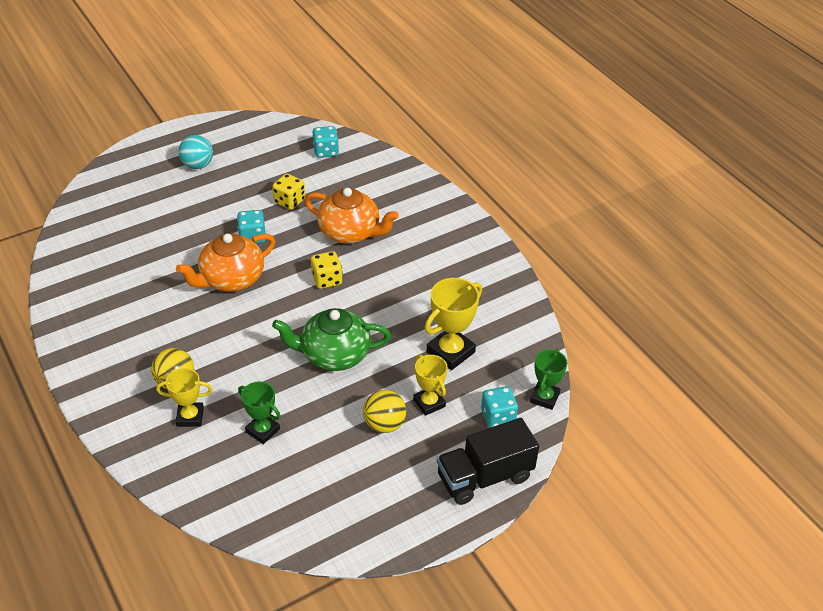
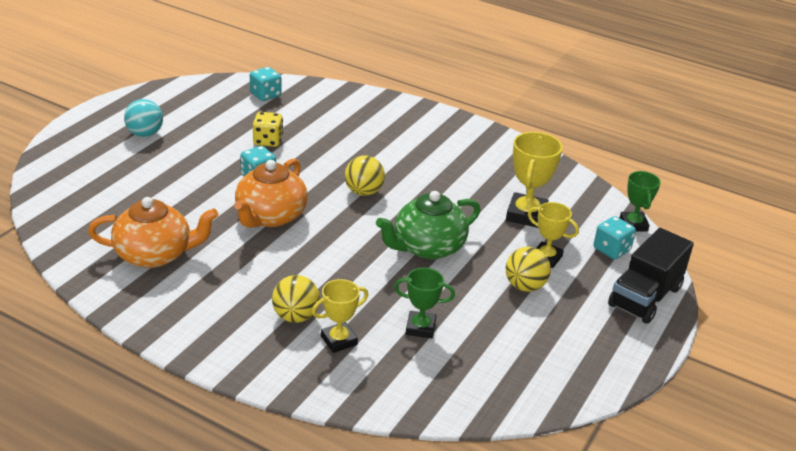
camera: 30 degrees left, 10 degrees down
orange teapot [304,188,399,244] -> orange teapot moved to [88,197,218,268]
yellow dice [311,251,343,289] -> yellow ball [345,156,385,196]

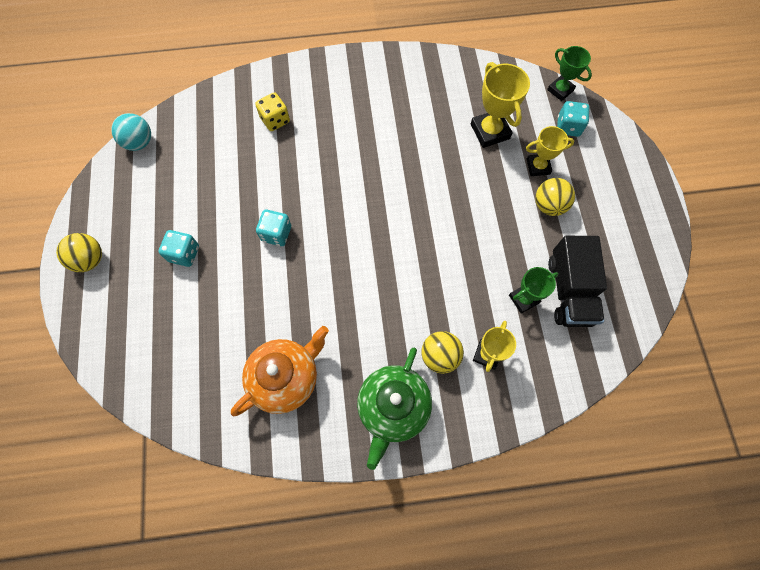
camera: 35 degrees left, 35 degrees up
turquoise ball [124,99,163,137] -> turquoise ball moved to [111,113,151,151]
orange teapot [234,159,308,228] -> none
turquoise dice [250,67,282,101] -> turquoise dice moved to [158,230,199,267]
yellow dice [253,112,283,147] -> yellow dice moved to [255,92,290,131]
yellow ball [345,156,385,196] -> yellow ball moved to [56,233,102,272]
green teapot [376,191,480,259] -> green teapot moved to [357,348,432,470]
black truck [608,228,694,324] -> black truck moved to [548,236,607,327]

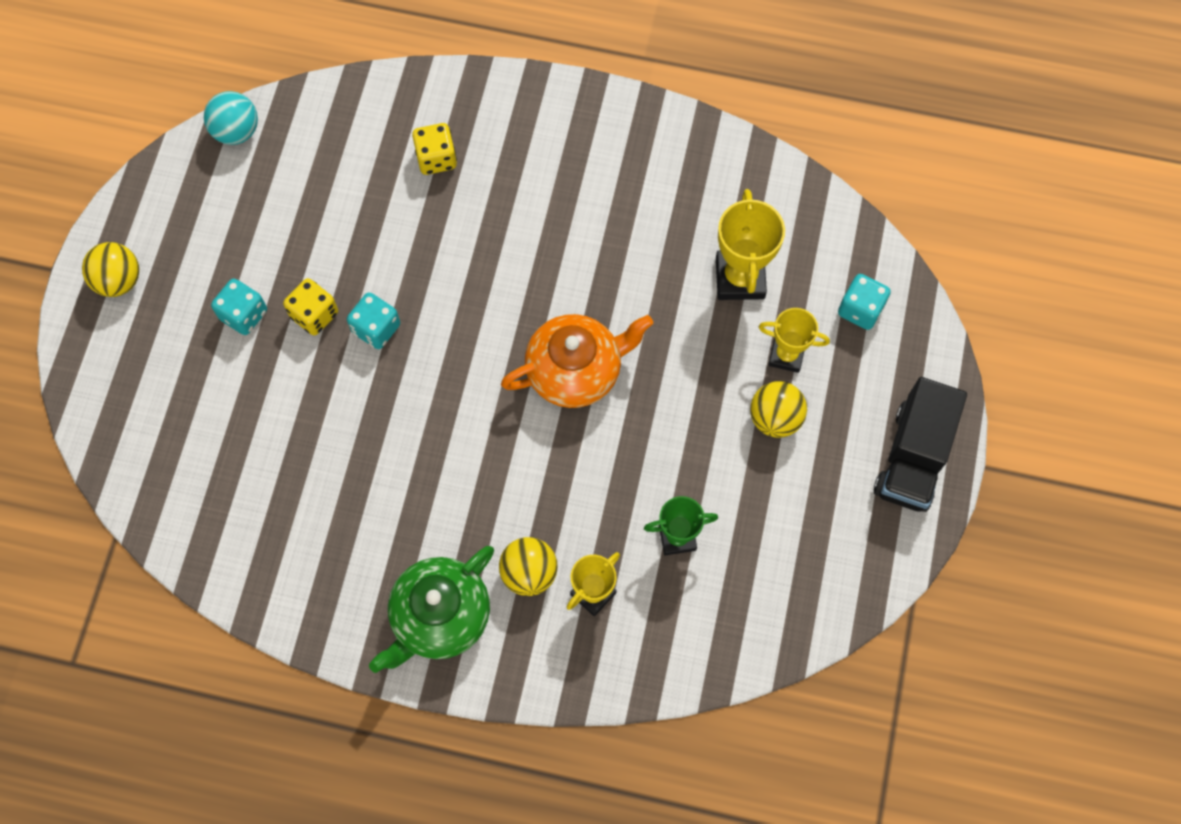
camera: 20 degrees right, 0 degrees up
orange teapot [231,326,329,416] -> orange teapot moved to [501,314,653,408]
green trophy [547,46,592,101] -> none
black truck [548,236,607,327] -> black truck moved to [874,377,967,512]
none -> yellow dice [283,278,338,336]

